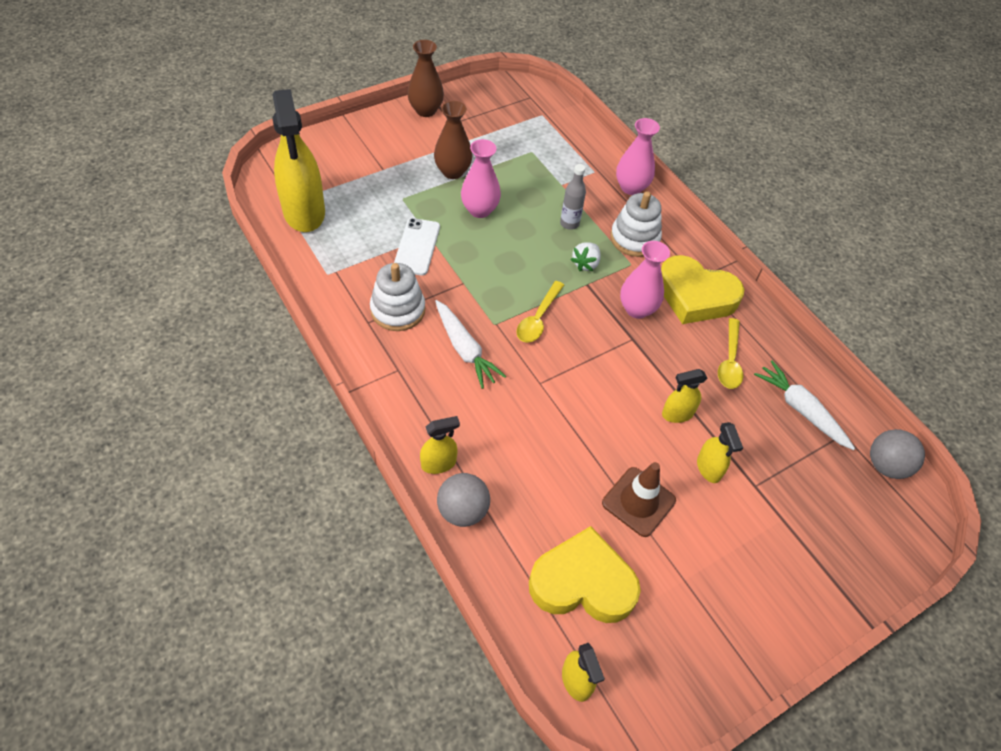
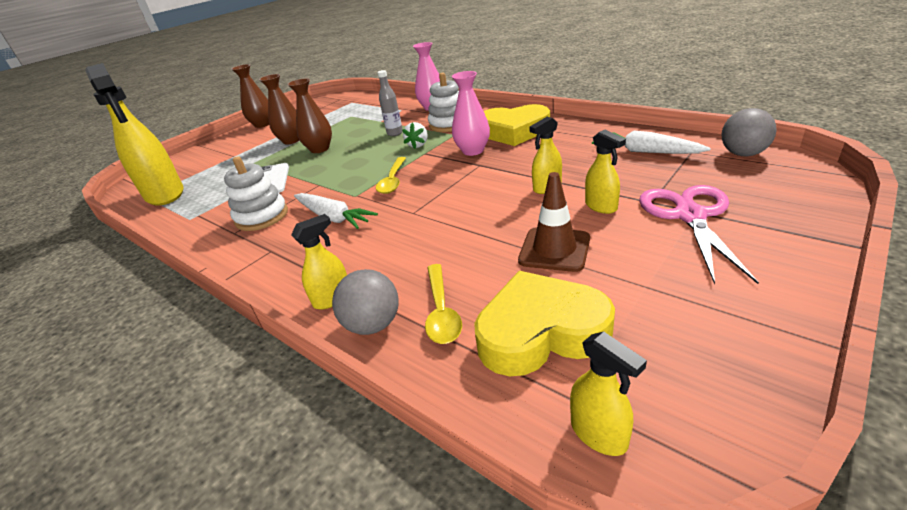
camera: 10 degrees left, 20 degrees down
pink vase [461,139,501,218] -> brown vase [287,79,332,153]
yellow spoon [718,318,743,389] -> yellow spoon moved to [425,264,462,344]
none -> pink scissors [639,185,759,284]

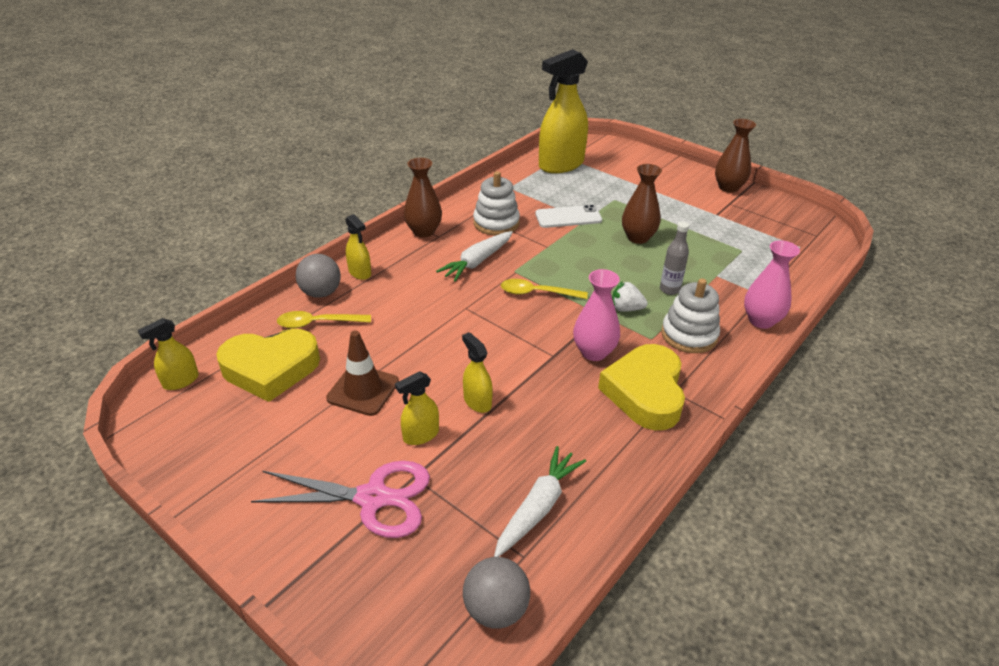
camera: 85 degrees right, 5 degrees up
brown vase [259,74,300,144] -> brown vase moved to [404,158,442,238]
yellow heart [474,271,615,376] -> yellow heart turned 90 degrees clockwise [216,329,320,402]

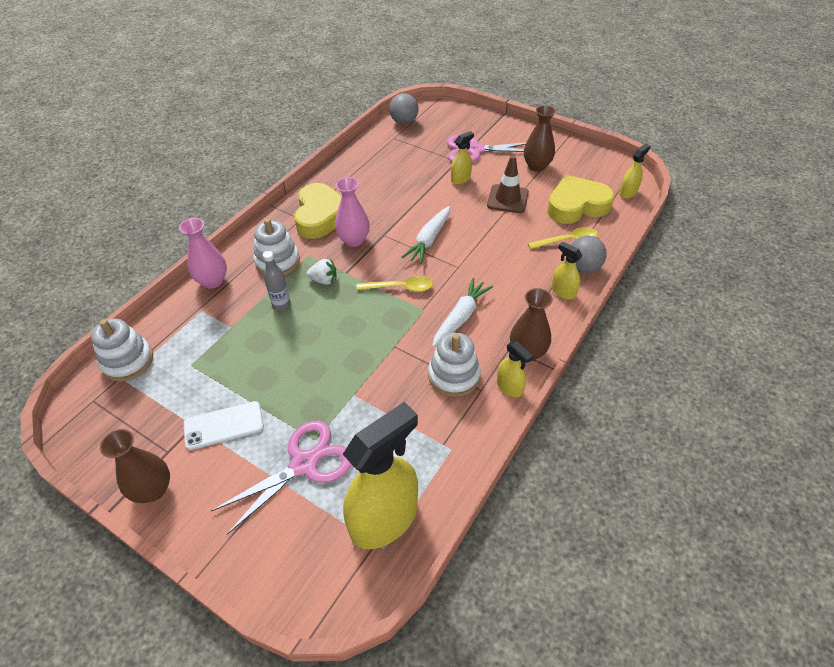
camera: 175 degrees right, 10 degrees up
yellow spray bottle [462,332,493,413] -> yellow spray bottle moved to [497,341,533,397]
white carrot [494,446,586,557] -> white carrot moved to [402,206,450,264]
white phone [535,205,602,228] -> white phone moved to [184,401,264,450]
brown vase [622,164,662,244] -> brown vase moved to [524,105,556,172]
none -> white stacking toy [91,319,153,382]
none -> pink scissors [211,421,352,535]

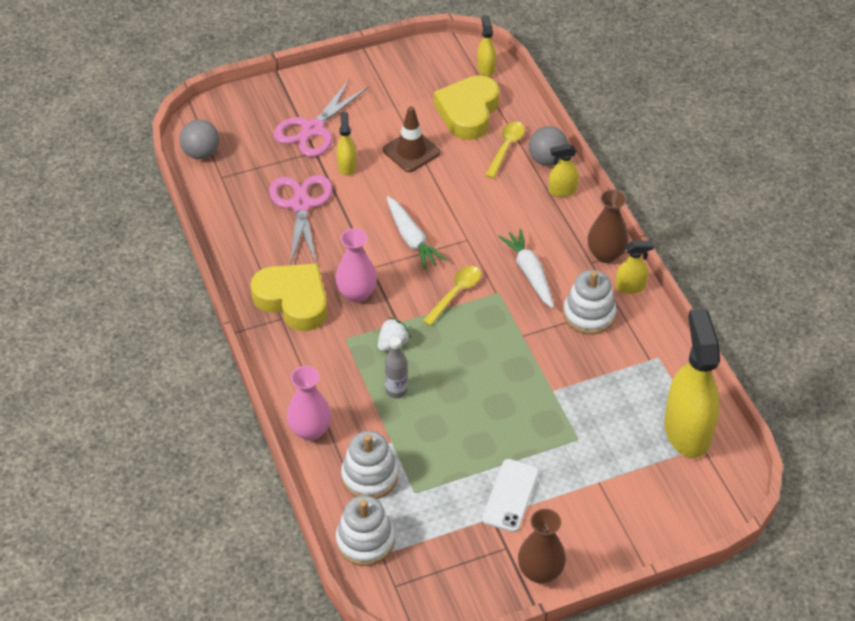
camera: 55 degrees left, 0 degrees up
pink scissors [211,421,352,535] -> pink scissors moved to [269,175,333,265]
white stacking toy [254,218,300,275] -> white stacking toy moved to [341,431,398,499]
brown vase [524,105,556,172] -> none

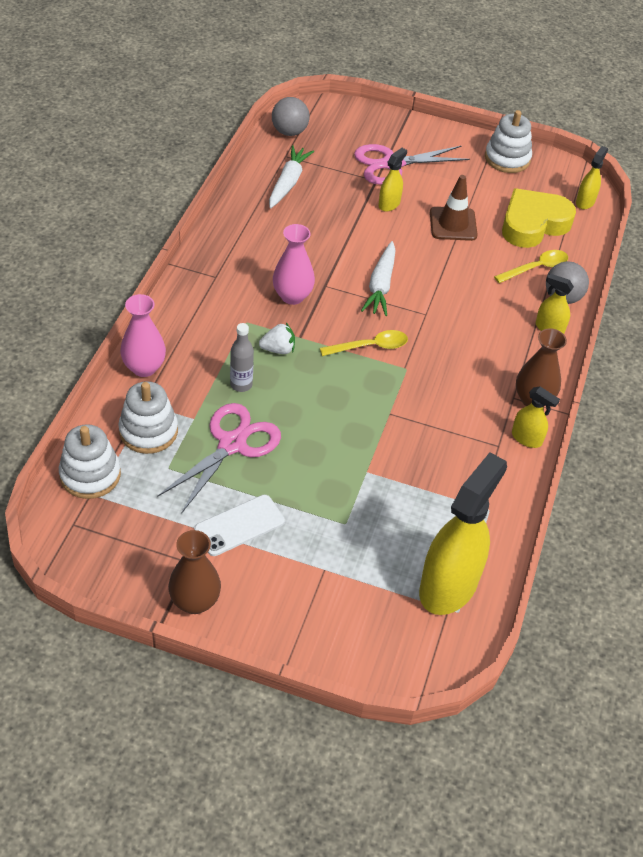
camera: 35 degrees right, 0 degrees up
yellow heart [250,264,327,331] -> none
pink scissors [269,175,333,265] -> pink scissors moved to [157,403,281,514]
white carrot [498,229,554,308] -> white carrot moved to [269,145,314,208]
white stacking toy [563,270,617,335] -> white stacking toy moved to [485,110,532,173]

